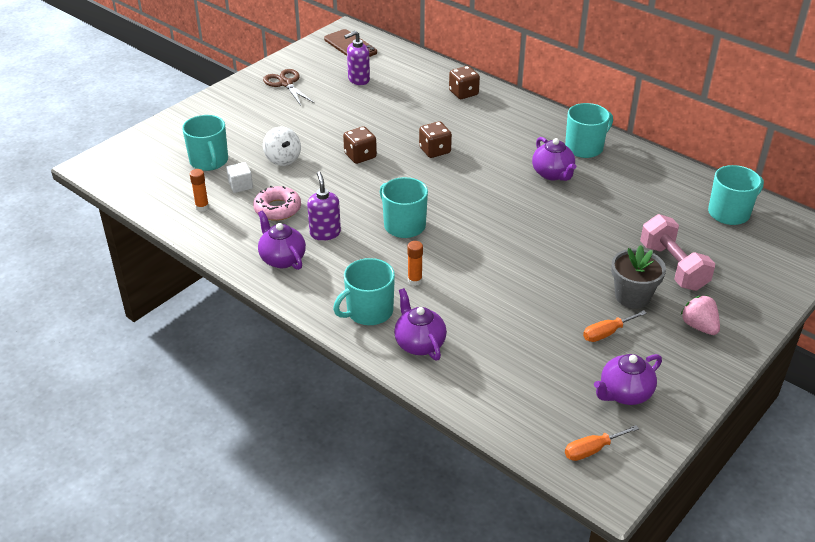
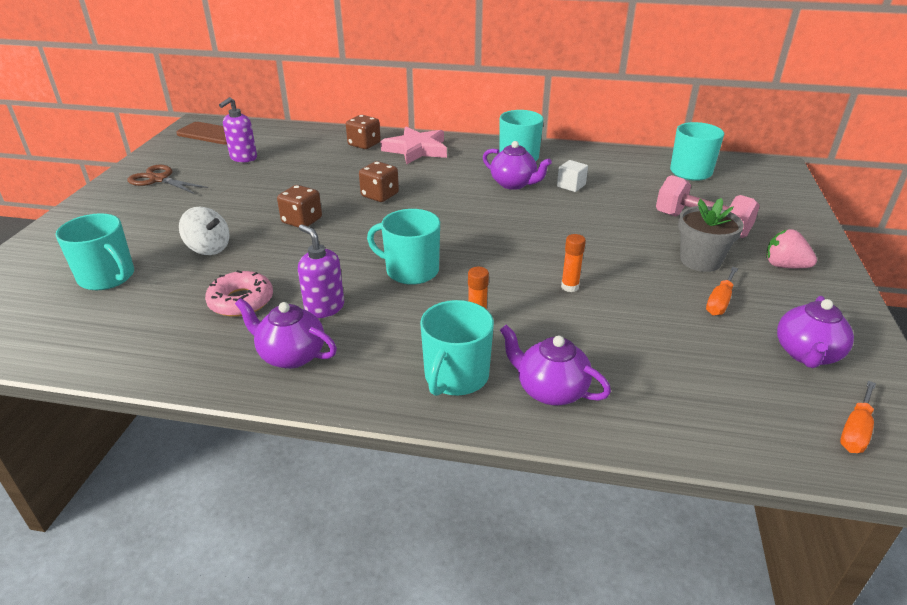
camera: 30 degrees left, 5 degrees down
orange glue stick [190,169,209,211] -> orange glue stick moved to [561,234,586,292]
white cube [226,162,253,193] -> white cube moved to [557,160,588,192]
none -> pink star [381,127,447,165]

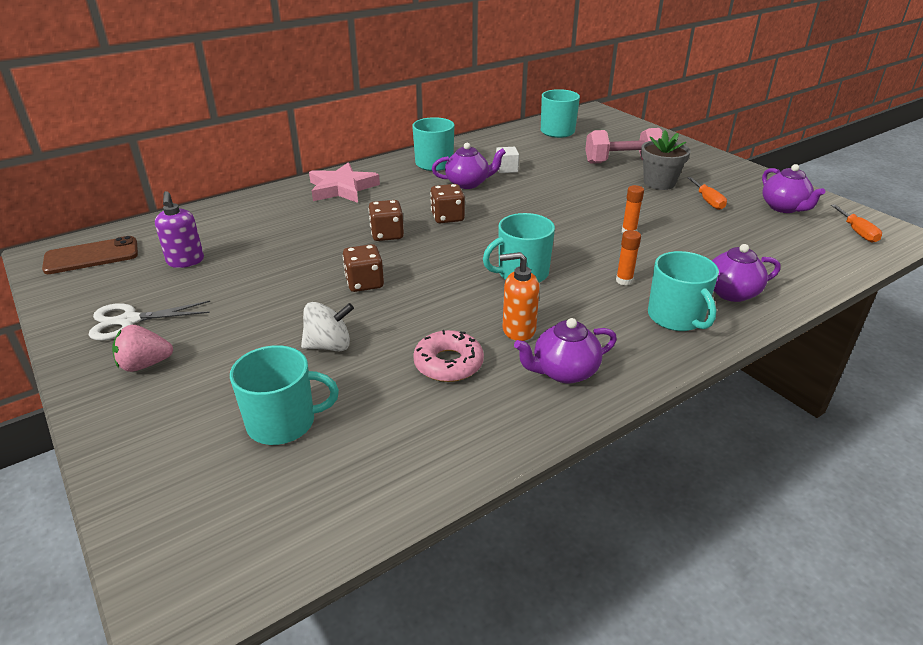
camera: 45 degrees left, 0 degrees up
brown scissors [127,165,208,194] -> white scissors [89,301,210,340]
purple soap dispenser [298,224,344,318] -> orange soap dispenser [500,252,539,341]
brown dice [346,115,381,149] -> brown dice moved to [430,184,465,223]
pink strawberry [766,229,817,268] -> pink strawberry moved to [112,325,173,372]

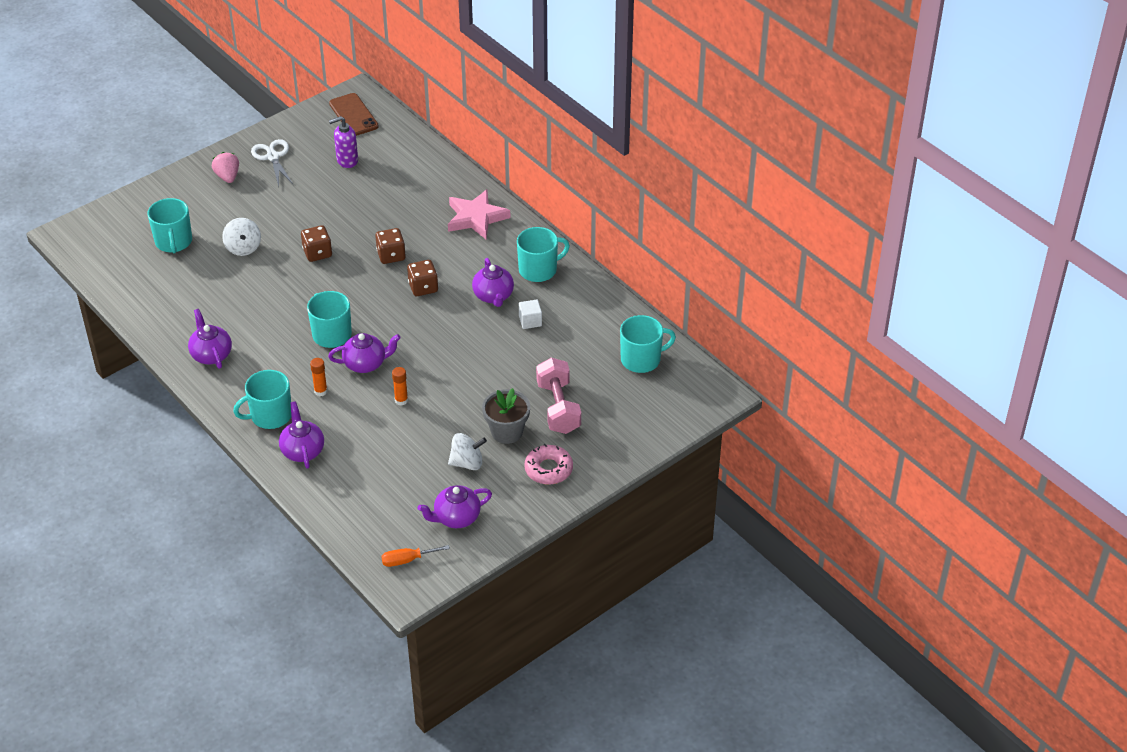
camera: 85 degrees right, 10 degrees up
pink donut [413,330,484,382] -> pink donut moved to [525,444,573,485]
orange soap dispenser [500,252,539,341] -> none
orange screwdriver [687,177,727,210] -> white spinning top [448,433,487,470]
none -> purple teapot [328,333,401,373]

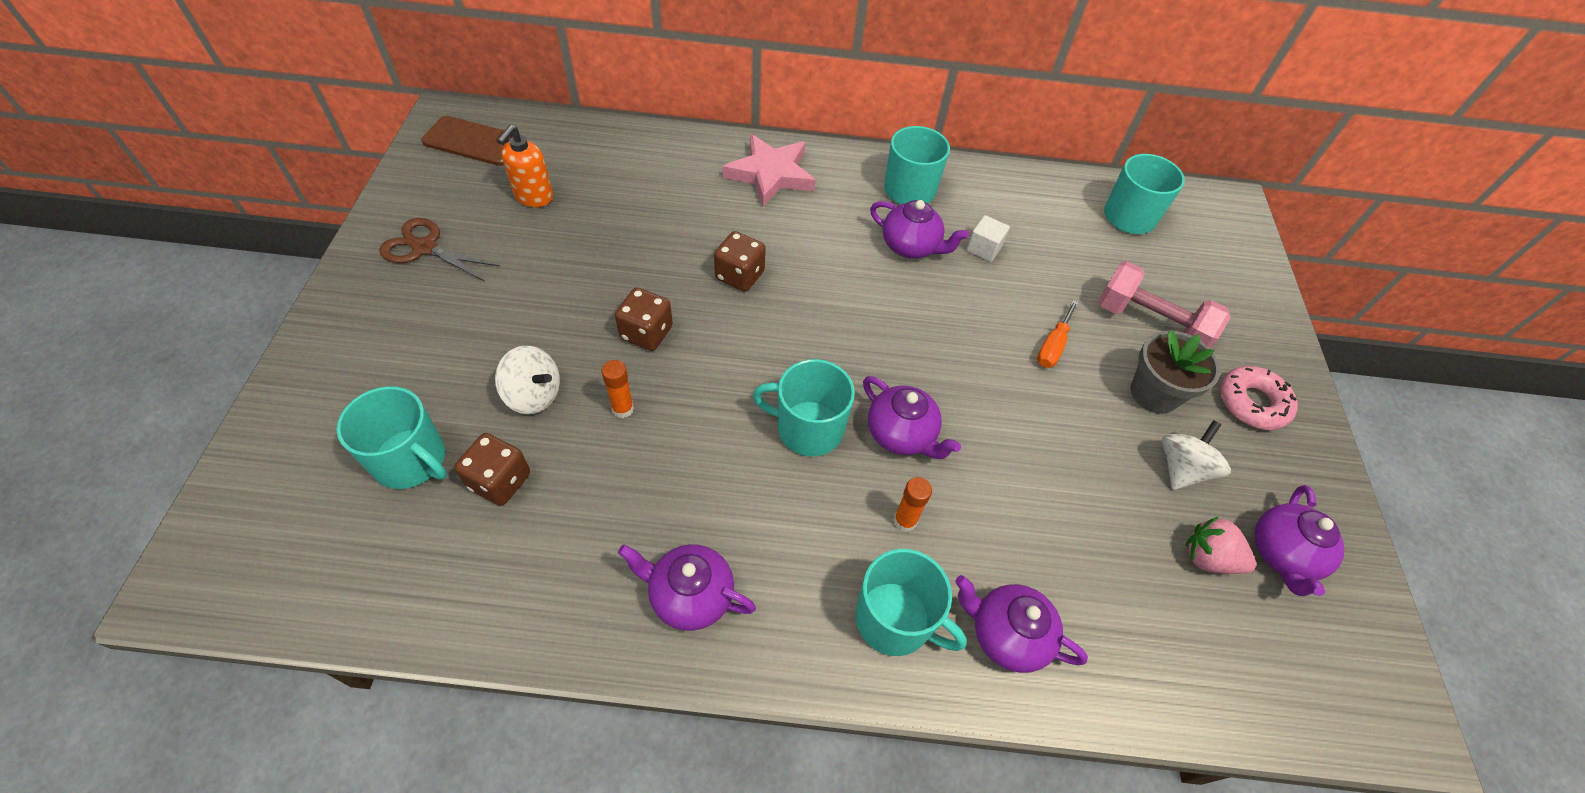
camera: 50 degrees left, 10 degrees up
pink strawberry [212,152,239,183] -> pink strawberry moved to [1186,517,1256,574]
turquoise mug [233,370,291,429] -> turquoise mug turned 75 degrees counterclockwise [855,549,967,656]
white scissors [251,139,293,187] -> brown scissors [379,218,501,281]
purple teapot [328,333,401,373] -> purple teapot turned 105 degrees clockwise [863,376,961,459]
purple soap dispenser [329,116,358,168] -> orange soap dispenser [497,125,553,207]
orange screwdriver [381,545,450,567] -> orange screwdriver moved to [1037,300,1079,368]
orange glue stick [392,367,408,406] -> orange glue stick moved to [602,360,634,418]
brown dice [407,260,438,296] -> brown dice moved to [454,433,530,506]

